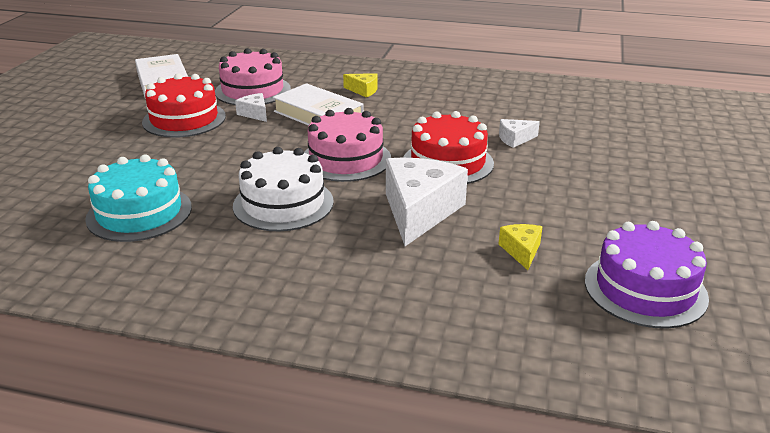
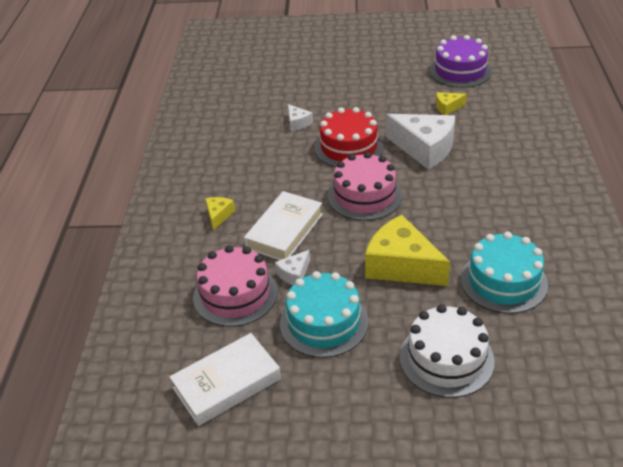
camera: 100 degrees left, 10 degrees up
red cake [142,73,226,138] -> turquoise cake [280,271,368,358]
white cake [233,147,334,231] -> white cake moved to [400,304,495,398]
white cheese [386,158,468,246] -> white cheese turned 150 degrees counterclockwise [386,114,455,170]
none -> yellow cheese [365,215,450,286]

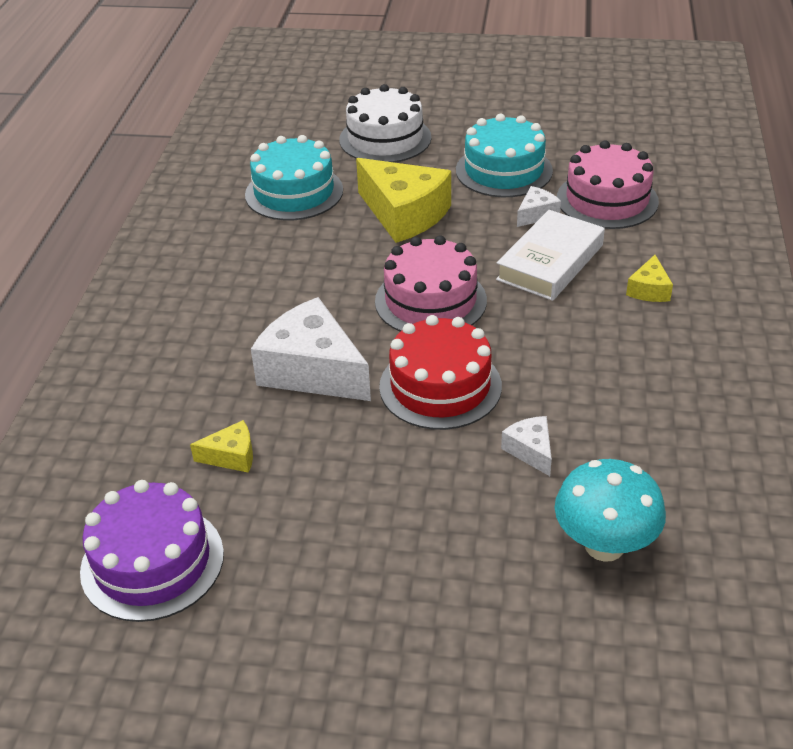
camera: 175 degrees left, 0 degrees up
white book [169,333,281,426] -> none
none -> turquoise mushroom [555,459,666,562]

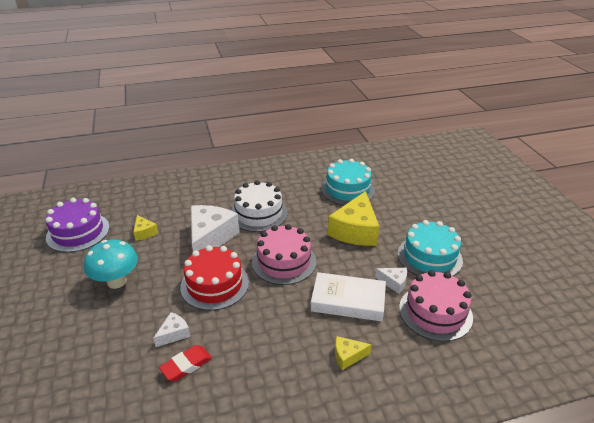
camera: 65 degrees right, 5 degrees down
white cake [339,84,431,163] -> white cake moved to [231,180,288,232]
turquoise mushroom [555,459,666,562] -> turquoise mushroom moved to [84,240,138,289]
none -> red eraser [159,345,212,381]

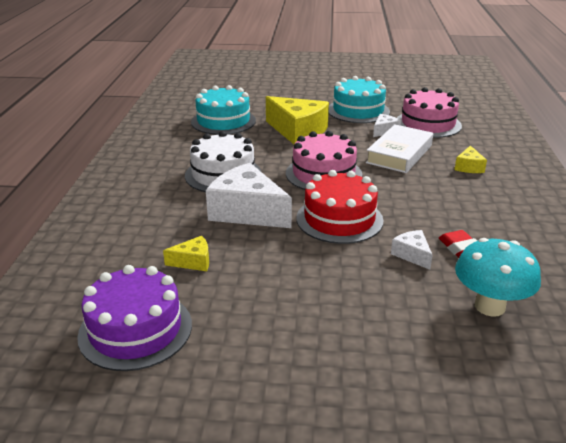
camera: 70 degrees left, 5 degrees down
turquoise mushroom [84,240,138,289] -> turquoise mushroom moved to [455,238,541,317]

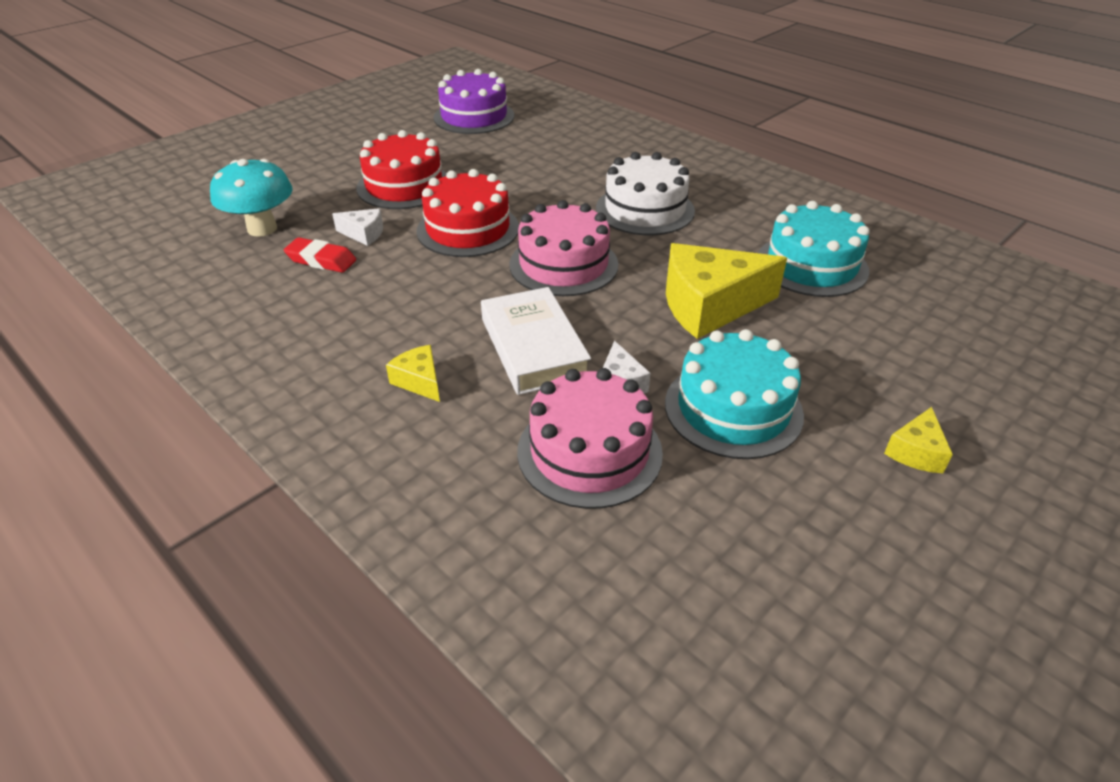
camera: 130 degrees right, 10 degrees up
yellow cheese [163,236,209,271] -> yellow cheese moved to [884,407,953,473]
white cheese [206,163,292,228] -> none
none -> red cake [356,130,447,209]

